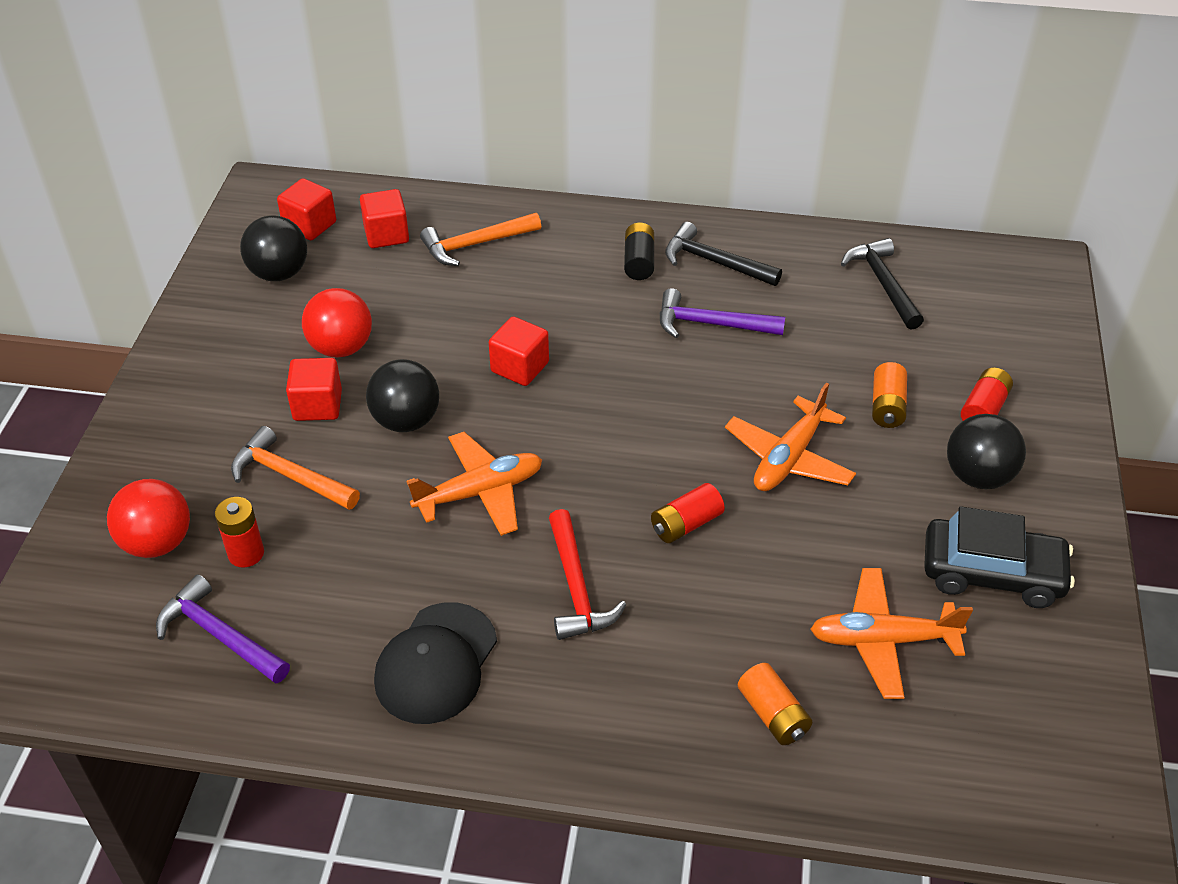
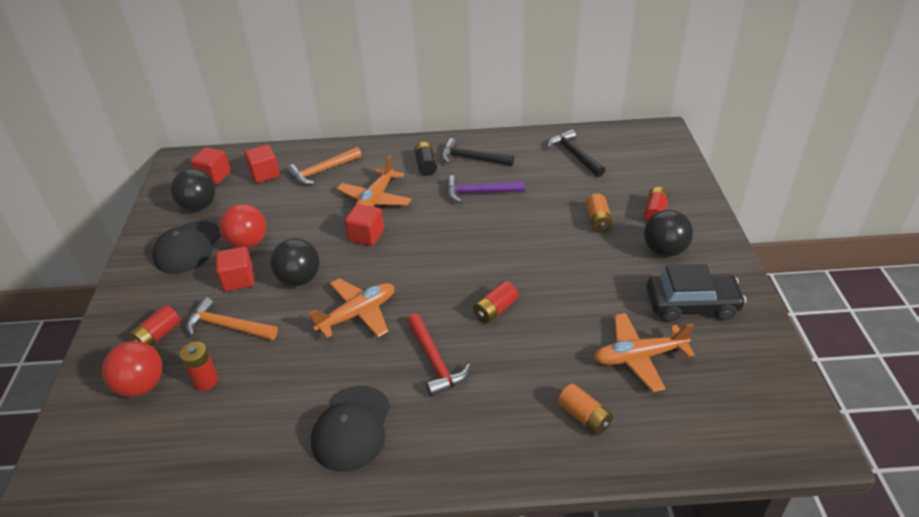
camera: 10 degrees left, 5 degrees down
purple hammer [156,574,290,684] -> none
orange plane [725,383,856,491] -> orange plane moved to [337,155,412,207]
none -> red battery [129,305,180,346]
none -> black cap [153,221,221,274]

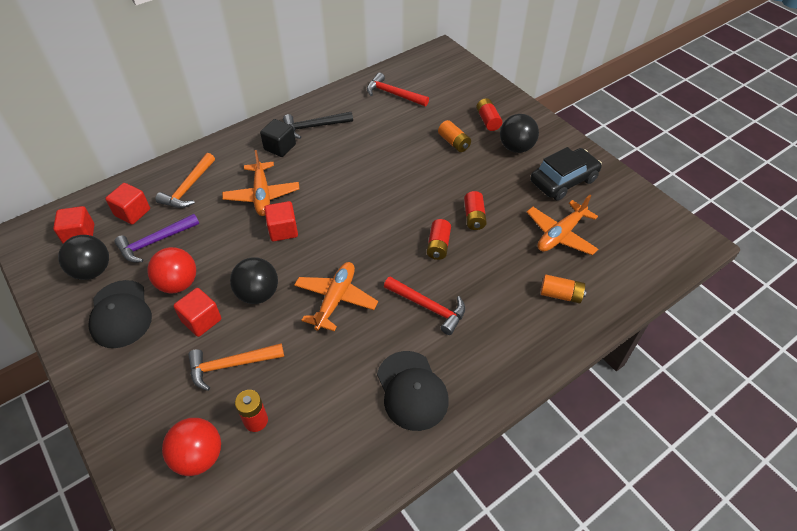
camera: 35 degrees left, 10 degrees up
red battery [129,305,180,346] -> red battery moved to [464,191,487,230]
black battery [414,142,437,176] -> black cube [260,119,296,157]
purple hammer [446,175,525,203] -> purple hammer moved to [115,214,199,262]
black hammer [547,129,605,177] -> red hammer [367,73,429,106]

